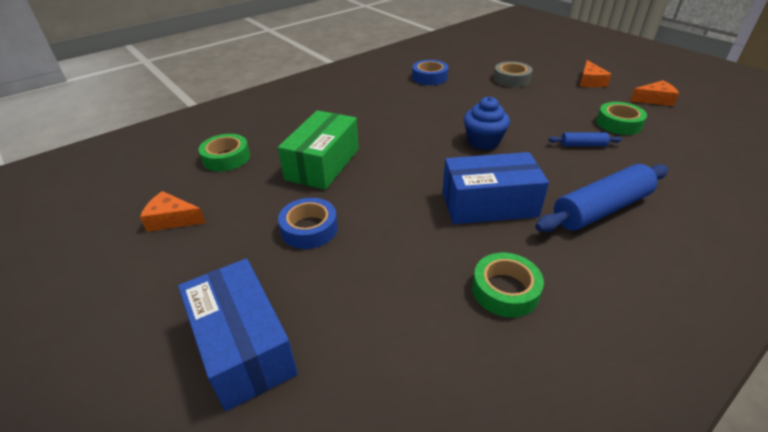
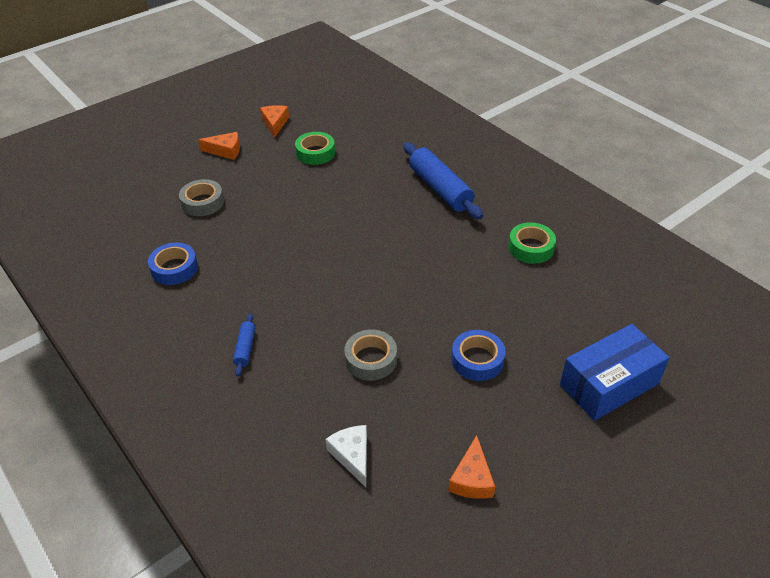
camera: 90 degrees left, 5 degrees up
green tape [198,134,250,171] -> white cheese [326,425,367,487]
green box [278,110,359,190] -> grey tape [344,329,397,381]
blue box [442,152,549,224] -> none
blue cupcake [464,96,510,150] -> none
blue rolling pin [548,133,622,146] -> blue rolling pin moved to [233,313,256,377]

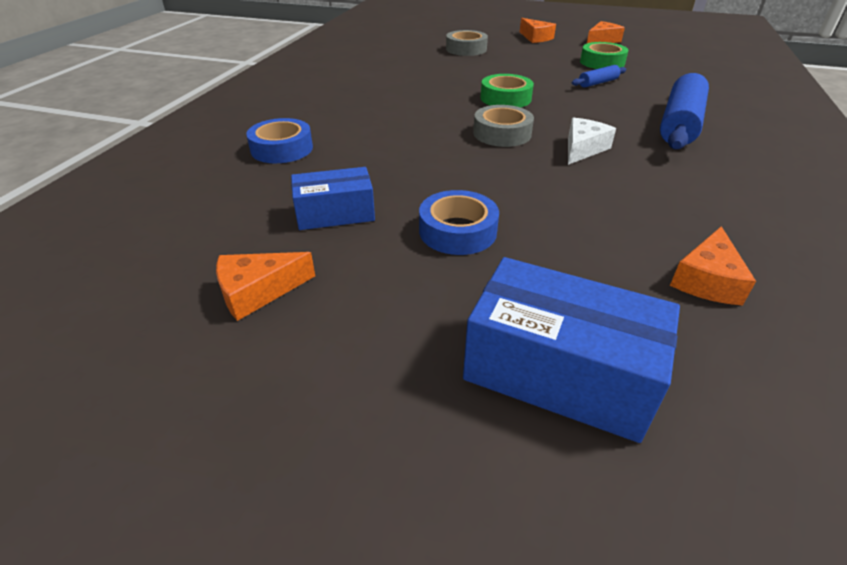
camera: 55 degrees right, 5 degrees down
blue tape [148,242,198,285] -> blue tape moved to [246,118,313,163]
blue rolling pin [233,313,256,377] -> blue rolling pin moved to [572,65,626,88]
white cheese [326,425,367,487] -> white cheese moved to [568,118,616,165]
grey tape [344,329,397,381] -> grey tape moved to [473,105,534,147]
green tape [508,222,556,264] -> green tape moved to [480,74,534,107]
none -> blue box [291,167,375,230]
none -> orange cheese [670,226,756,305]

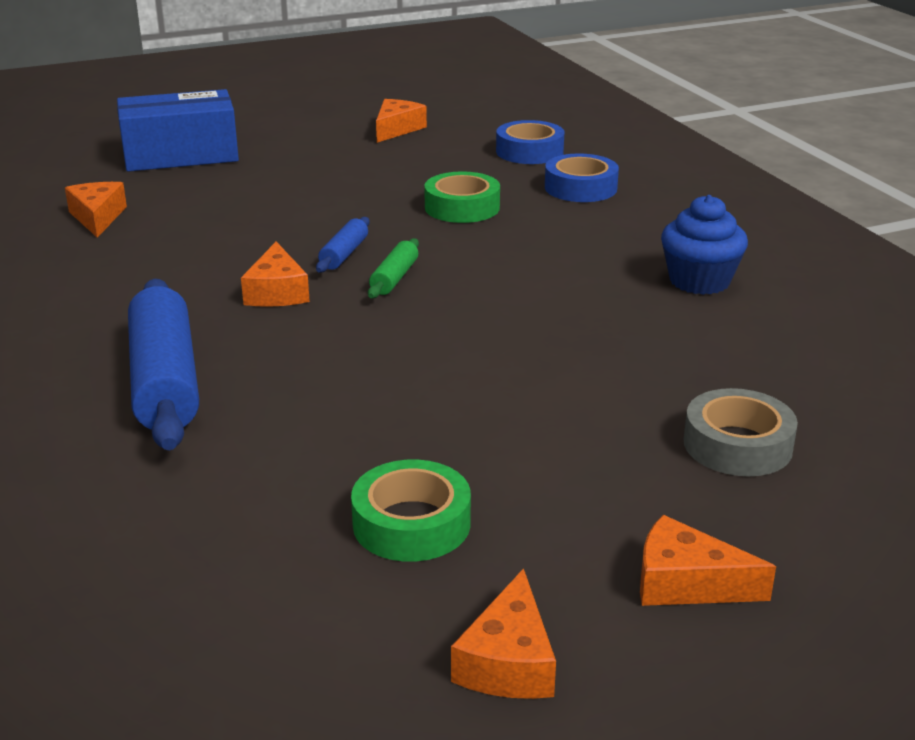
camera: 140 degrees right, 10 degrees down
blue box [291,167,375,230] -> none
blue tape [419,190,499,255] -> blue tape moved to [496,120,564,164]
grey tape [473,105,534,147] -> green rolling pin [368,238,419,298]
green tape [480,74,534,107] -> green tape moved to [424,171,500,223]
white cheese [568,118,616,165] -> orange cheese [241,242,310,307]
blue rolling pin [572,65,626,88] -> blue rolling pin moved to [316,217,370,273]
none -> blue cupcake [661,195,748,295]

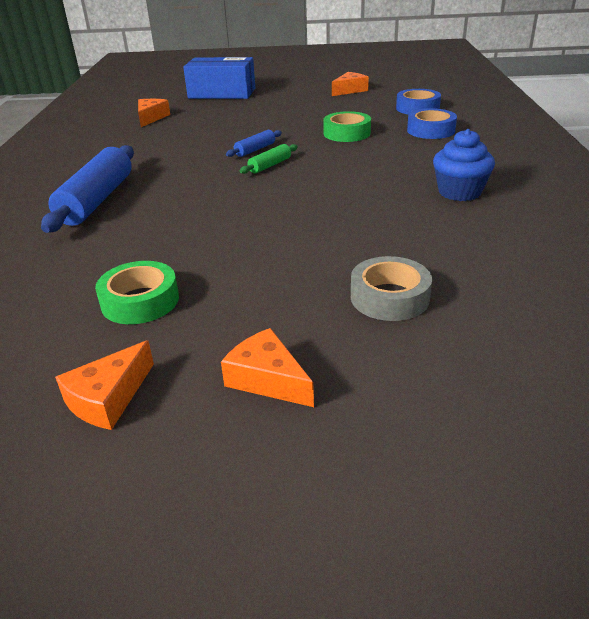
camera: 25 degrees right, 5 degrees up
orange cheese [241,242,310,307] -> none

